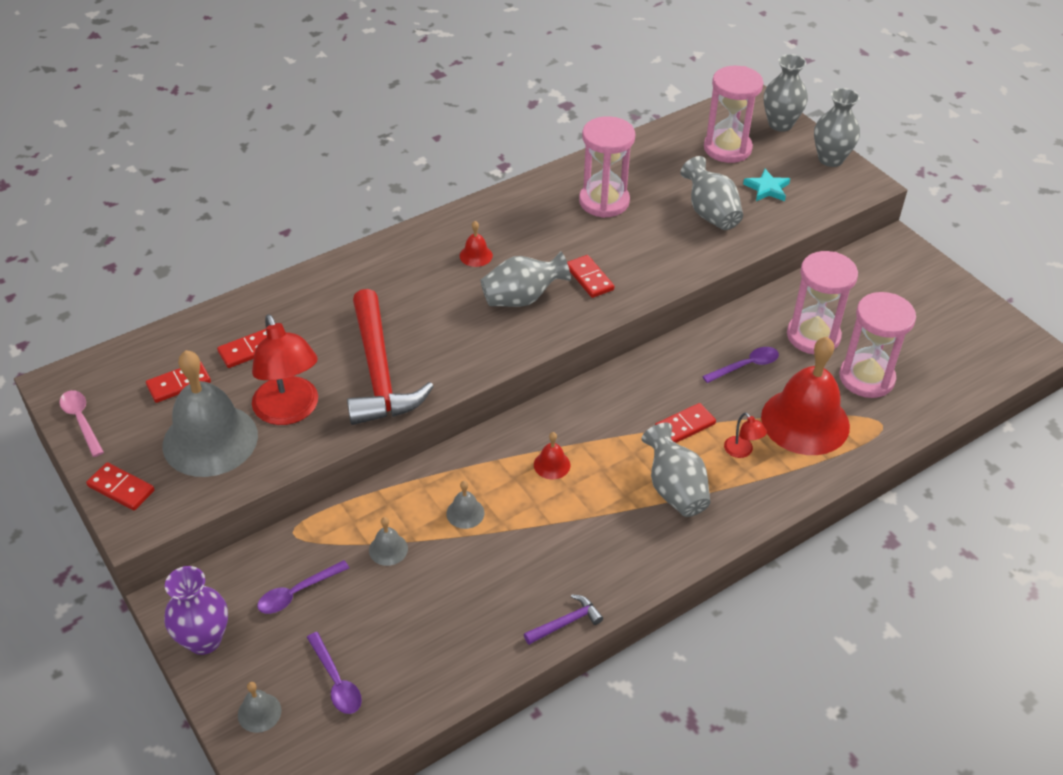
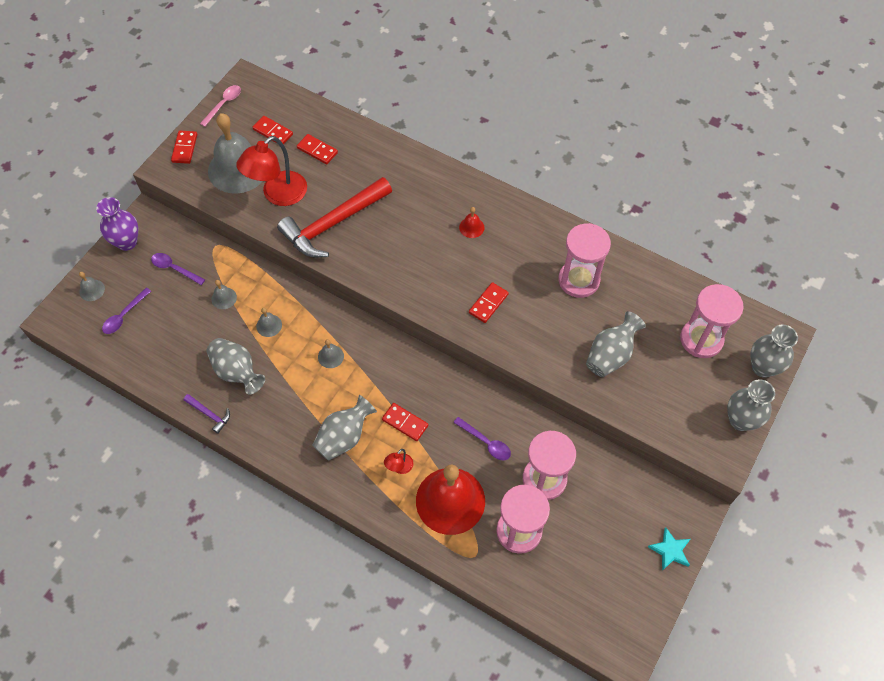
camera: 65 degrees right, 15 degrees up
grey vase [481,251,571,307] -> grey vase moved to [207,338,265,394]
red bell [534,432,571,479] -> grey bell [318,339,344,368]
turquoise star [743,169,790,201] -> turquoise star moved to [648,527,690,571]

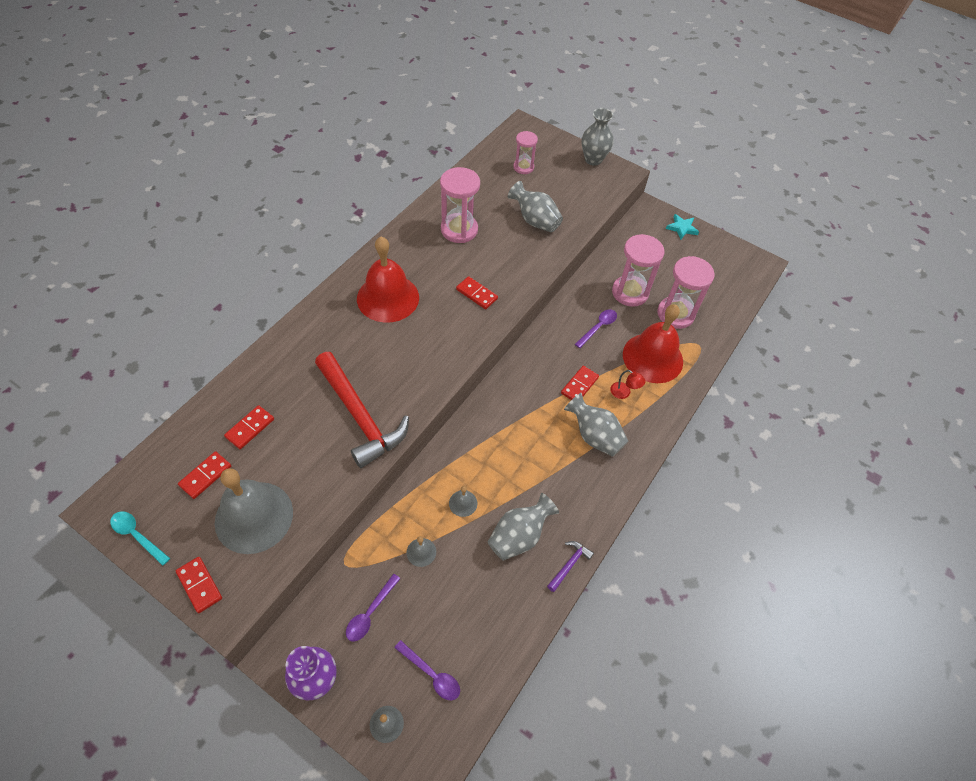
camera: 90 degrees left, 5 degrees down
red domino [171,131,197,164] -> red domino turned 45 degrees clockwise [176,557,222,613]
pink spoon [200,85,241,127] -> turquoise spoon [110,511,170,566]
red lamp [236,136,307,206] -> none
grey bell [318,339,344,368] -> none
red bell [459,207,484,238] -> red bell [357,237,419,323], size x2.46
pink hourglass [680,284,744,358] -> pink hourglass [513,131,538,174], size x0.60
grey vase [750,325,798,378] -> none

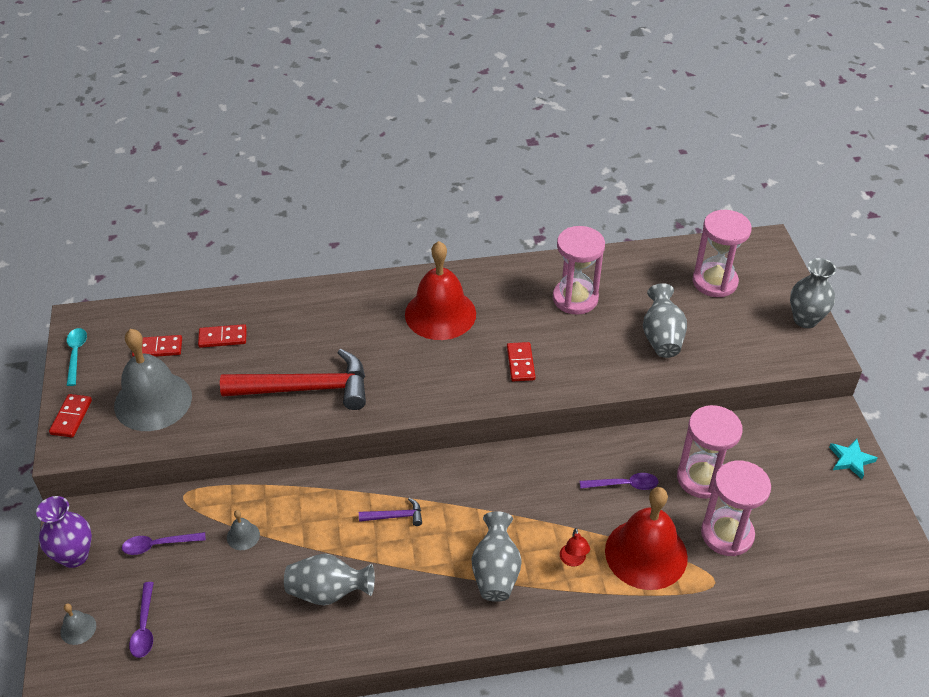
camera: 50 degrees right, 10 degrees down
red hammer [315,352,409,468] -> red hammer turned 105 degrees counterclockwise [220,349,366,410]
grey bell [449,486,477,517] -> none
pink hourglass [513,131,538,174] -> pink hourglass [693,210,752,297], size x1.66
purple hammer [547,541,594,592] -> purple hammer moved to [359,498,422,526]
red domino [561,366,599,400] -> none

